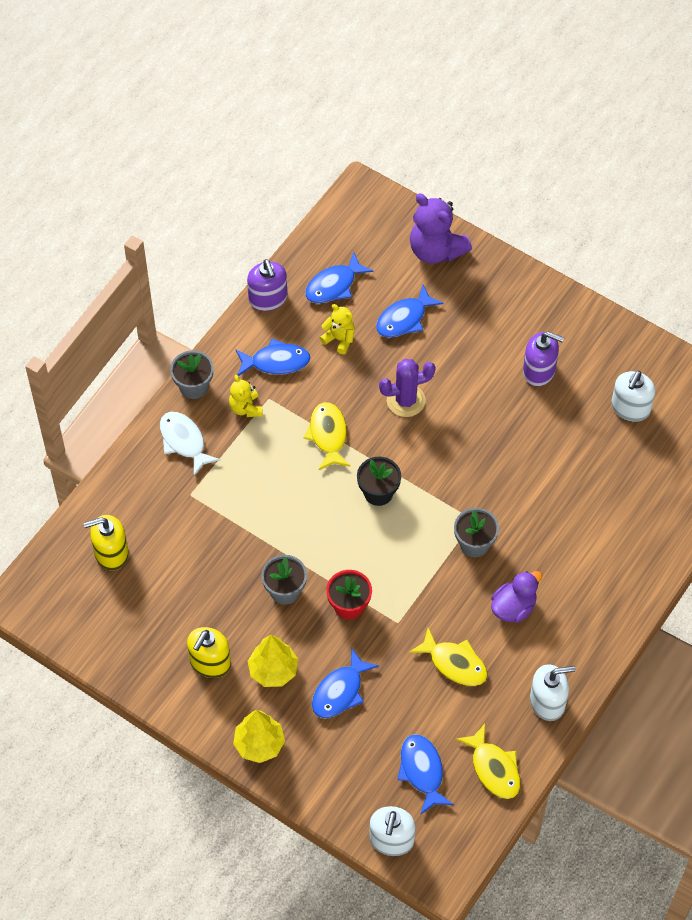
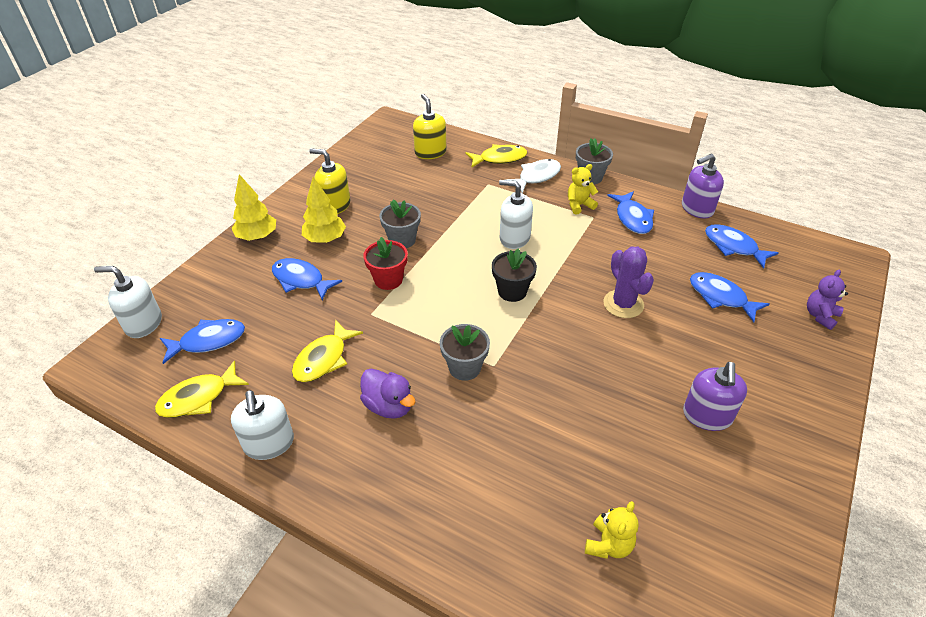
camera: 85 degrees right, 15 degrees down
yellow fish [304,402,350,470] -> yellow fish moved to [465,144,527,168]
yellow teddy bear [320,304,355,354] -> yellow teddy bear moved to [585,501,639,559]
purple teddy bear [410,193,472,264] -> purple teddy bear [807,270,848,330], size x0.55
white soap dispenser [611,371,655,422] -> white soap dispenser moved to [499,180,533,249]

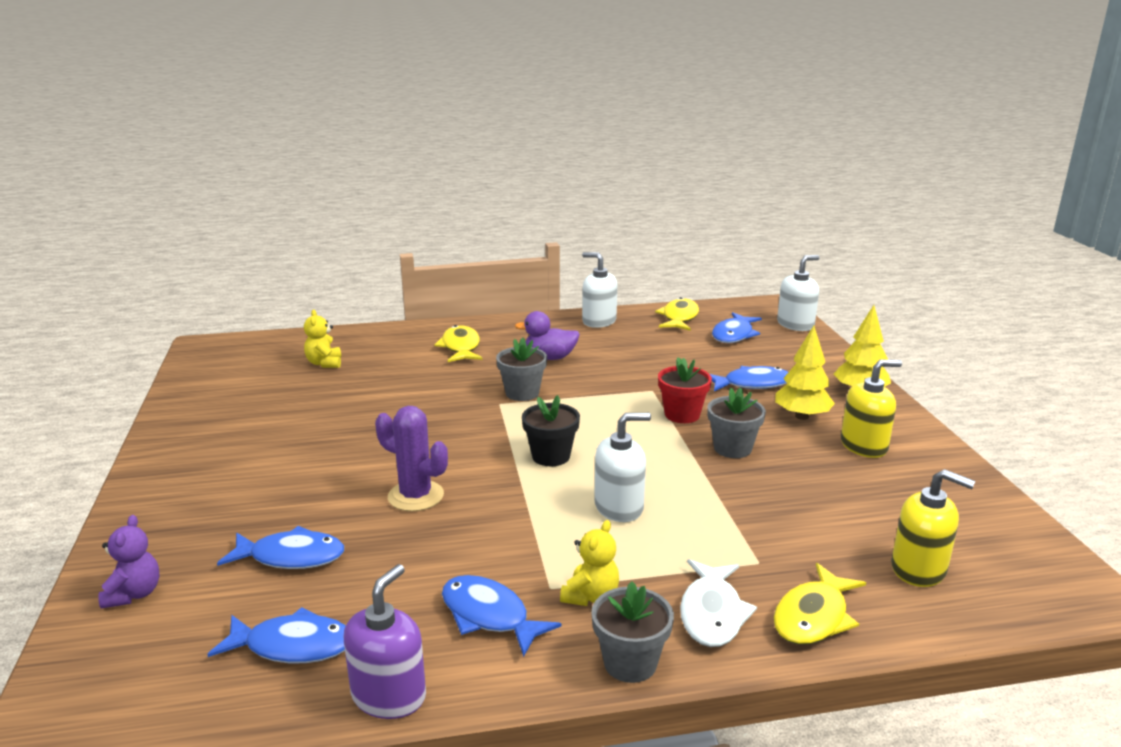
camera: 140 degrees right, 20 degrees down
yellow fish [292,320,363,382] -> yellow fish moved to [434,325,482,362]
purple soap dispenser [683,362,747,431] -> none

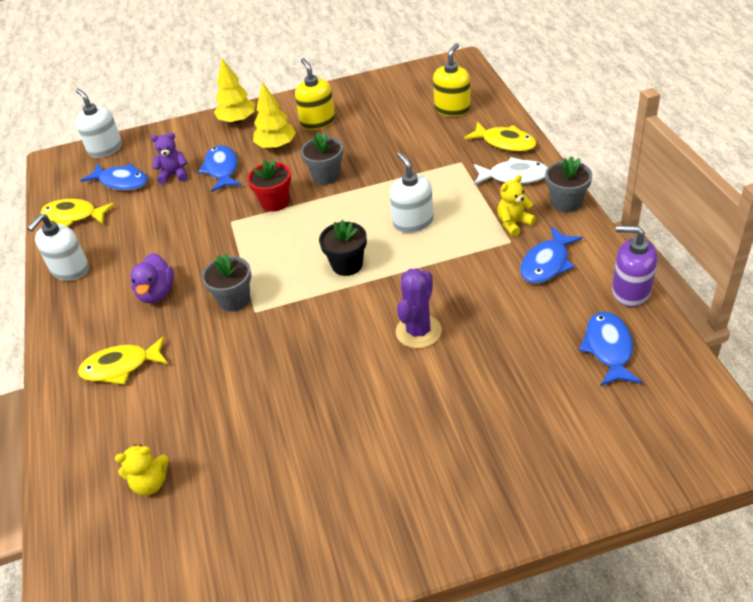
camera: 90 degrees left, 20 degrees up
purple teddy bear [98,515,160,609] -> purple teddy bear moved to [151,132,188,184]
blue fish [217,526,344,569] -> none
yellow teddy bear [560,520,619,606] -> yellow teddy bear turned 60 degrees counterclockwise [497,175,536,236]

